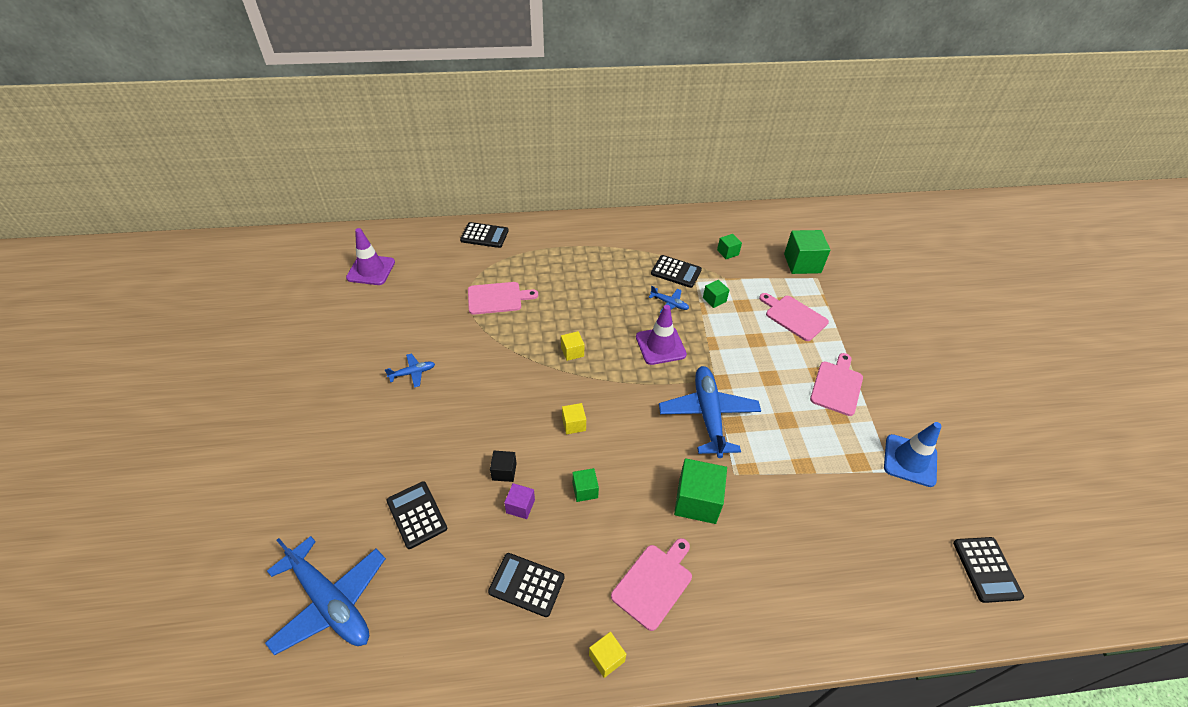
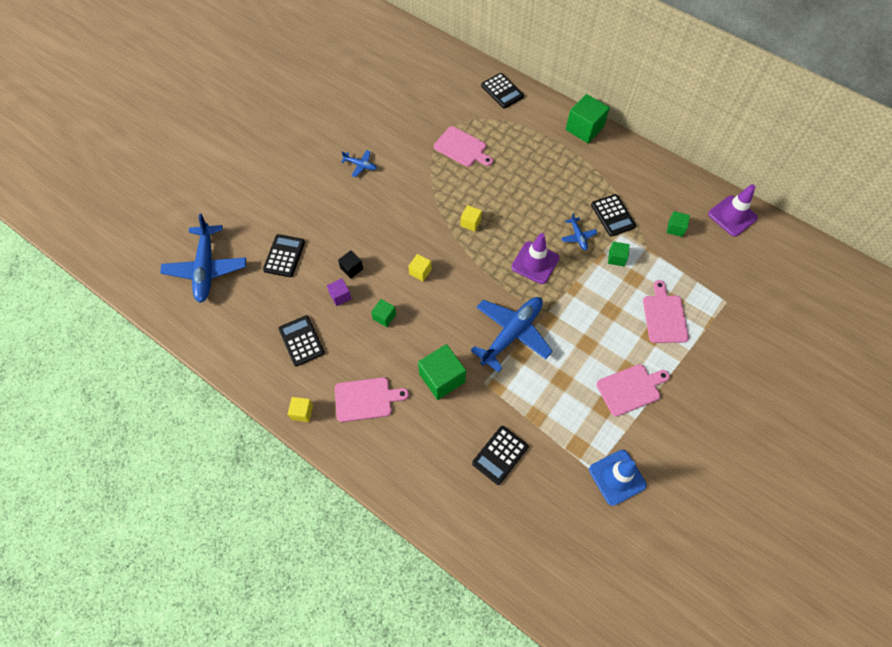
camera: 45 degrees right, 15 degrees up
purple traffic cone [346,228,395,285] -> purple traffic cone moved to [708,184,758,236]
green cube [784,230,830,274] -> green cube moved to [566,94,610,143]
black calculator [953,537,1024,603] -> black calculator moved to [472,426,528,485]

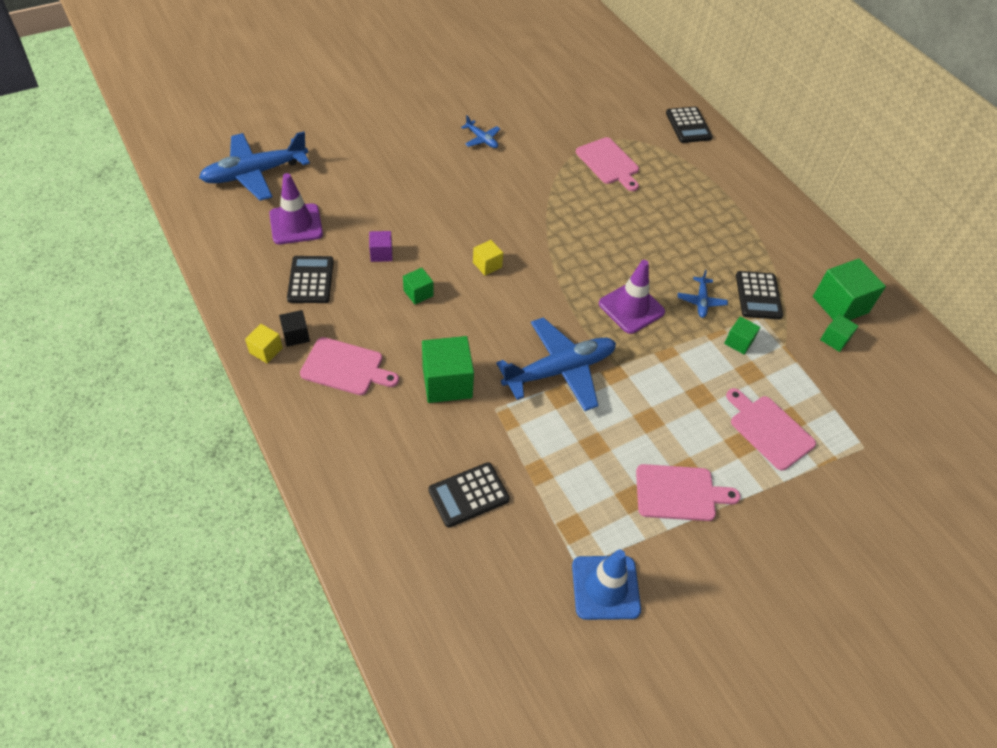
camera: 20 degrees right, 10 degrees down
blue plane [160,214,246,303] -> blue plane turned 45 degrees clockwise [199,131,310,201]
black calculator [263,234,305,277] -> none
black cube [338,250,363,279] -> black cube moved to [279,310,310,347]
yellow cube [460,205,482,232] -> none
green cube [566,94,610,143] -> green cube moved to [813,258,886,320]
pink cutting board [643,280,689,343] -> pink cutting board turned 60 degrees counterclockwise [726,388,816,470]
purple traffic cone [708,184,758,236] -> purple traffic cone moved to [269,173,323,244]

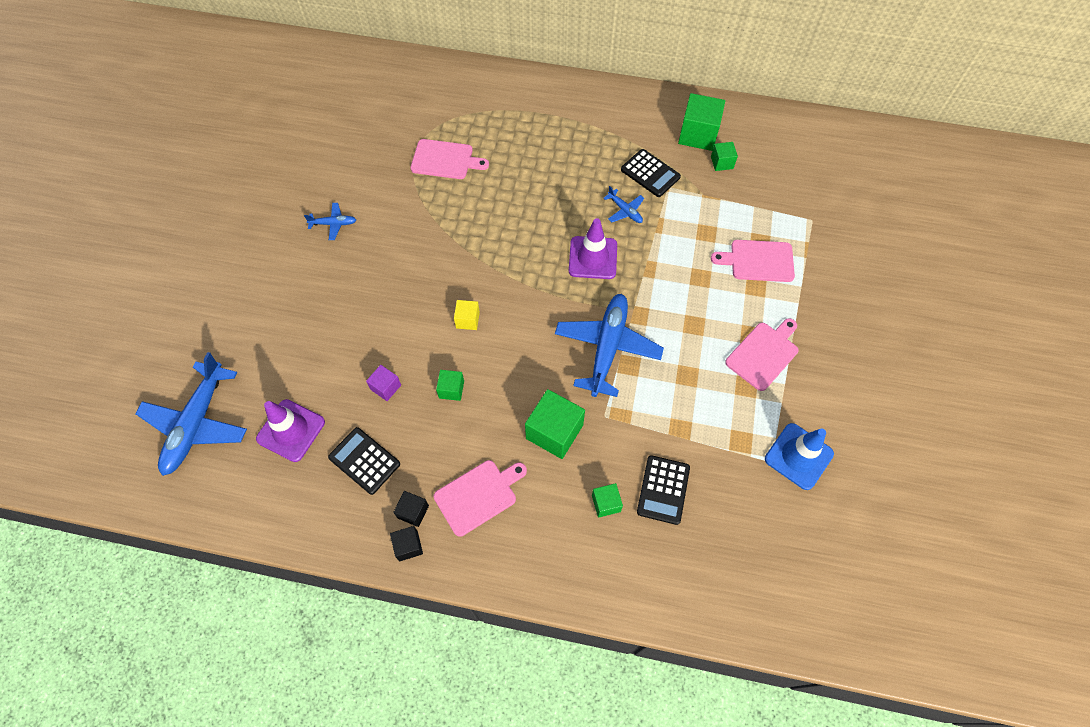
camera: 45 degrees left, 10 degrees up
yellow cube [245,324,283,363] -> black cube [390,526,423,561]
black calculator [666,107,713,143] -> none
green cube [724,316,760,354] -> green cube moved to [592,483,623,518]

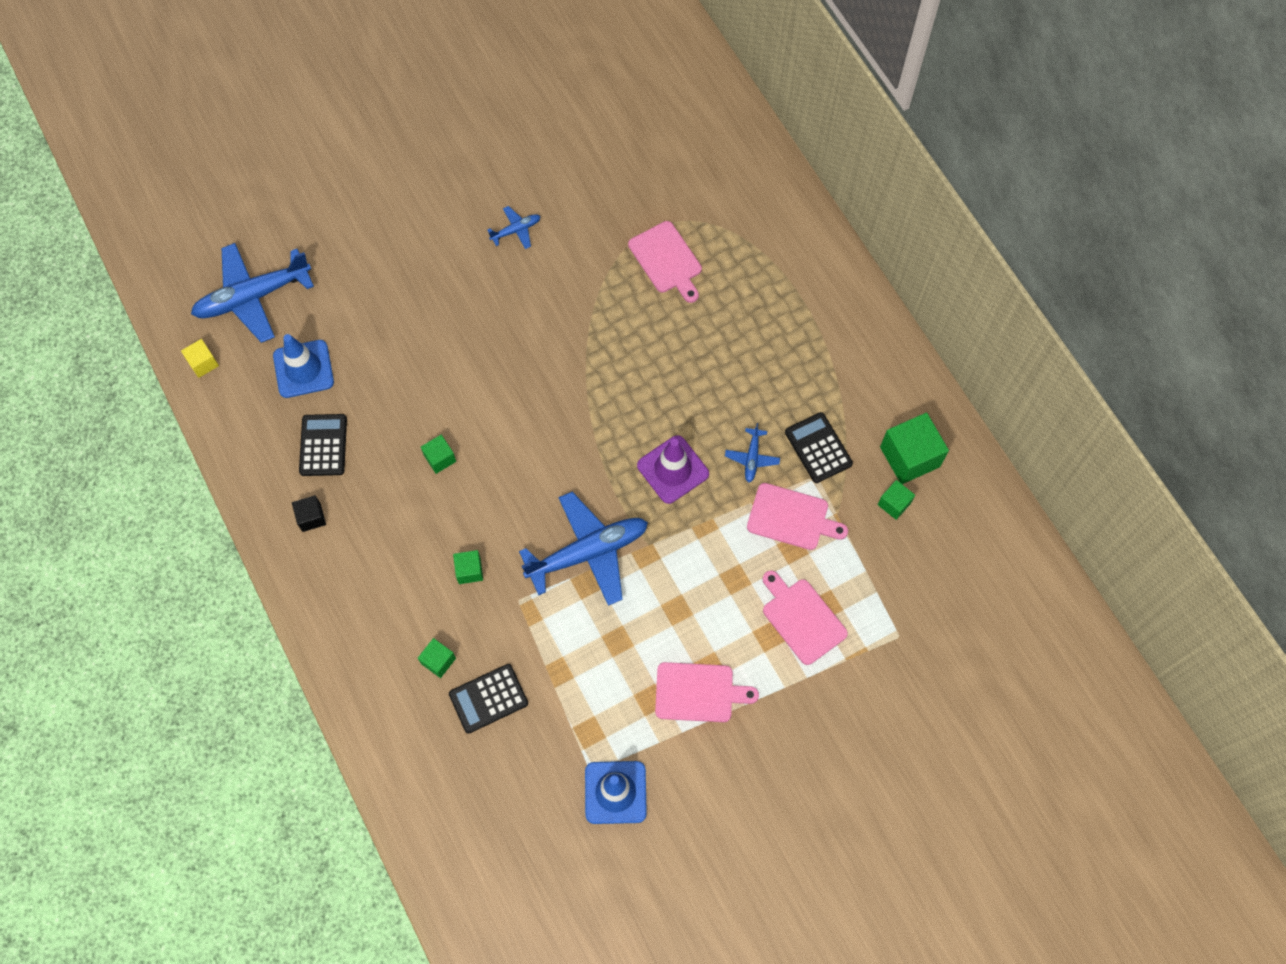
camera: 50 degrees right, 5 degrees up
purple traffic cone [256,399,325,462] -> blue traffic cone [273,334,334,398]
blue plane [304,203,356,240] -> blue plane turned 75 degrees counterclockwise [487,206,541,249]
purple cube [366,365,401,401] -> none
black cube [390,526,423,561] -> none
pink cutting board [434,460,527,537] -> pink cutting board moved to [747,483,848,550]
yellow cube [454,300,480,330] -> yellow cube moved to [181,339,219,378]
green cube [525,389,585,459] -> green cube [453,550,483,584], size x0.53
black calculator [621,149,681,197] -> black calculator turned 150 degrees clockwise [785,412,853,483]

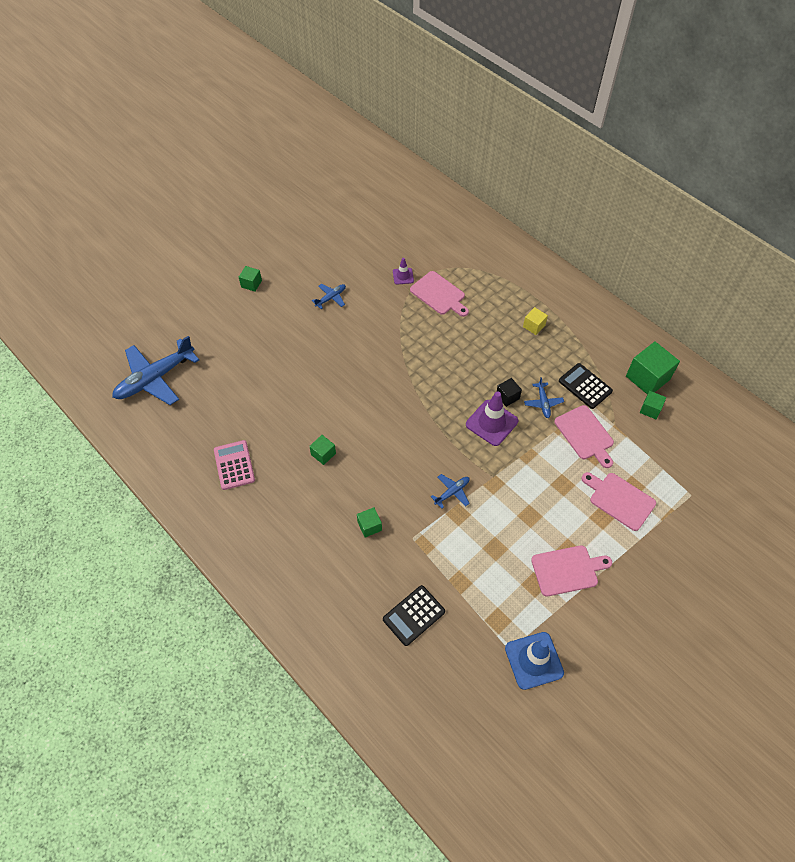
camera: 15 degrees left, 10 degrees down
yellow cube [181,339,219,378] -> yellow cube moved to [523,307,548,335]
blue traffic cone [273,334,334,398] -> none
black cube [292,495,326,532] -> black cube moved to [497,378,522,407]
black calculator [299,414,347,476] -> pink calculator [214,440,255,490]
green cube [418,638,456,678] -> green cube moved to [239,266,262,292]
blue plane [519,491,648,606] -> blue plane [431,474,470,509], size x0.46
pink cutting board [747,483,848,550] -> pink cutting board turned 60 degrees clockwise [554,405,614,468]
none -> purple traffic cone [393,258,414,285]

